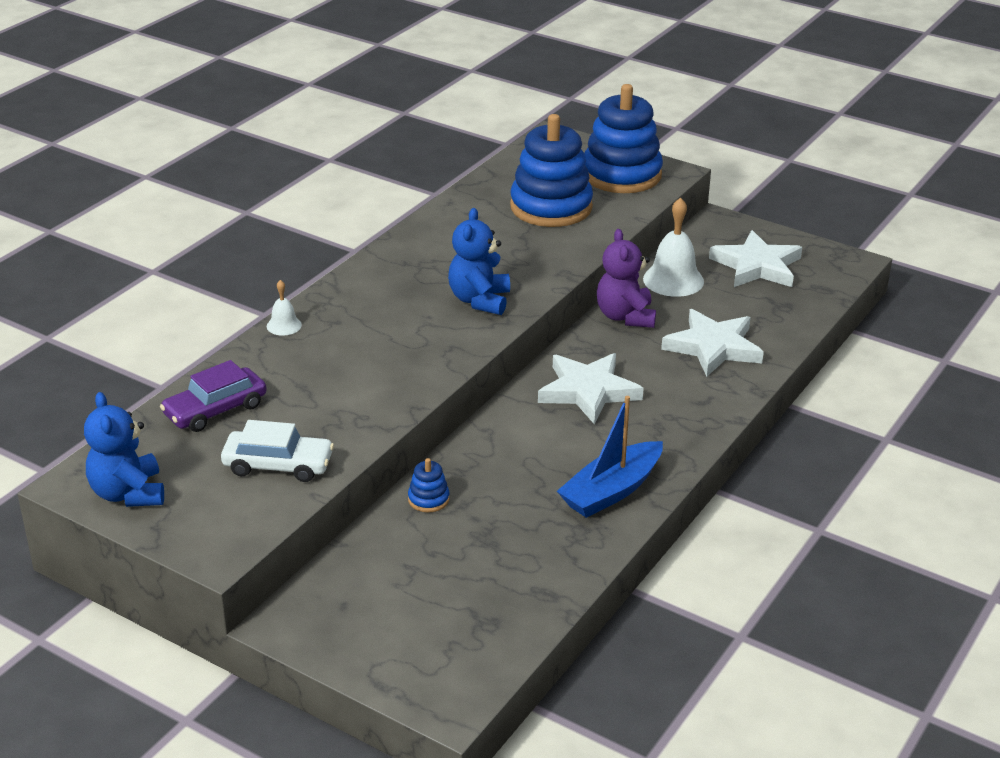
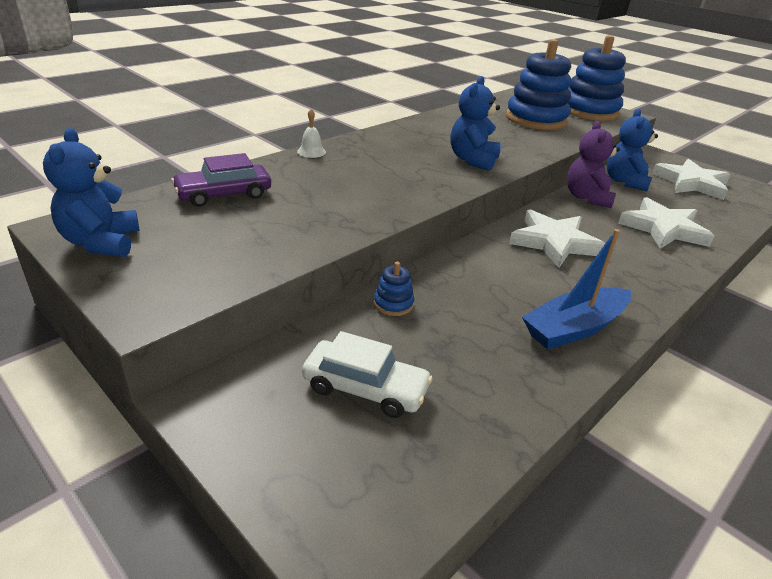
camera: 10 degrees right, 0 degrees up
white car [221,420,334,482] -> white car moved to [302,331,433,418]
white bell [643,197,704,297] -> blue teddy bear [607,109,658,191]

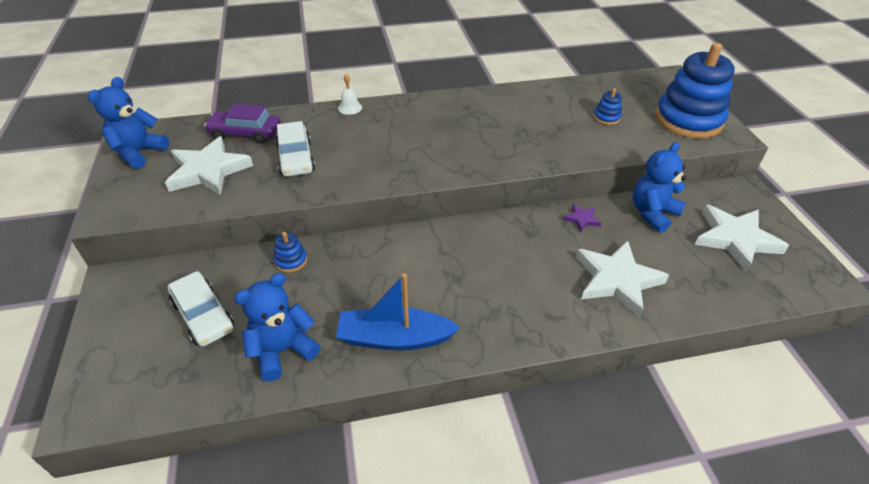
camera: 35 degrees right, 10 degrees up
blue teddy bear [450,76,501,171] -> blue teddy bear moved to [234,273,320,382]
blue stacking toy [506,39,571,130] -> blue stacking toy [594,88,622,125], size x0.41
white star [509,209,605,268] -> white star moved to [165,136,253,196]
purple teddy bear [567,121,620,208] -> purple star [563,204,601,233]
none -> white car [275,121,315,177]

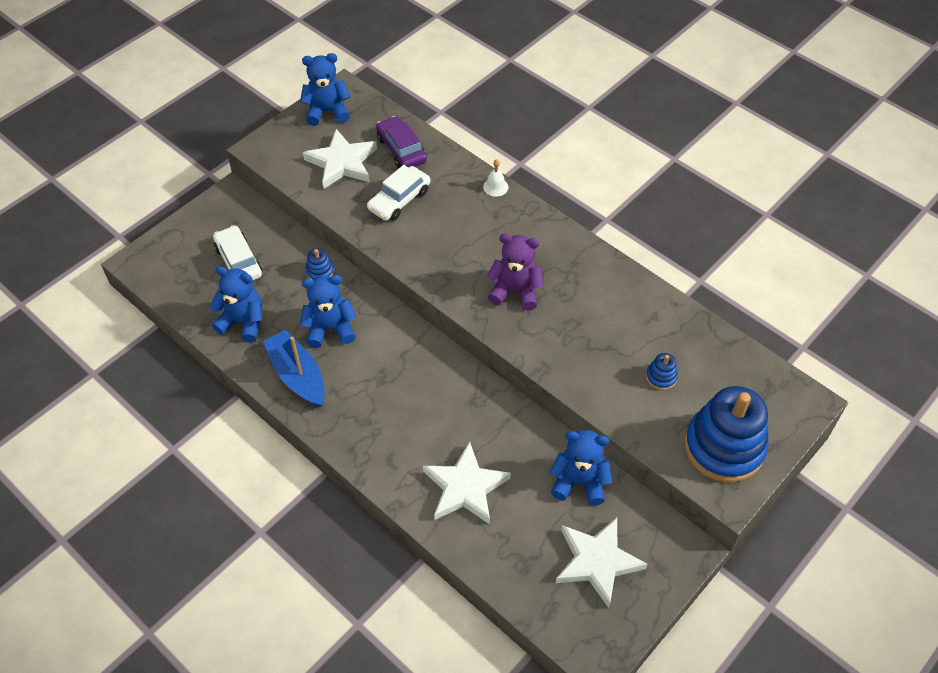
camera: 55 degrees right, 10 degrees up
white car [168,271,234,346] -> white car turned 135 degrees clockwise [213,225,262,280]
purple star [563,204,601,233] -> none
none -> blue teddy bear [300,275,356,348]
none -> purple teddy bear [487,234,544,310]

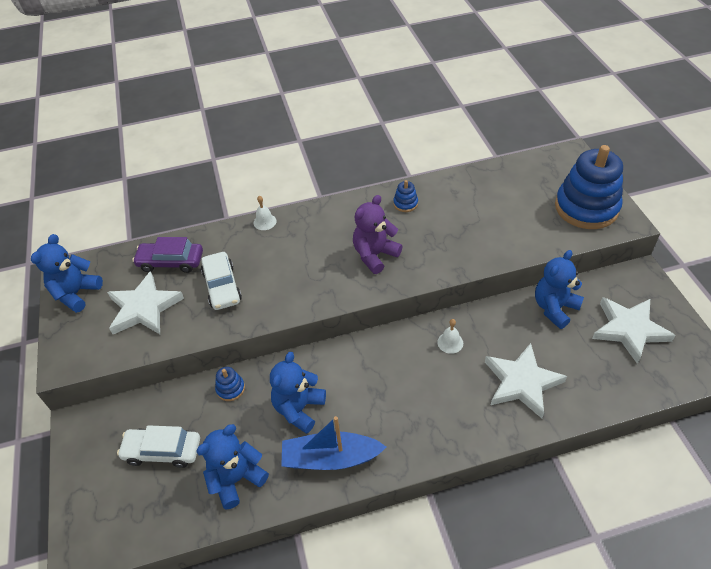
camera: 55 degrees left, 5 degrees down
blue stacking toy [646,353,678,390] -> blue stacking toy moved to [393,180,418,212]
none -> white bell [437,319,463,354]

